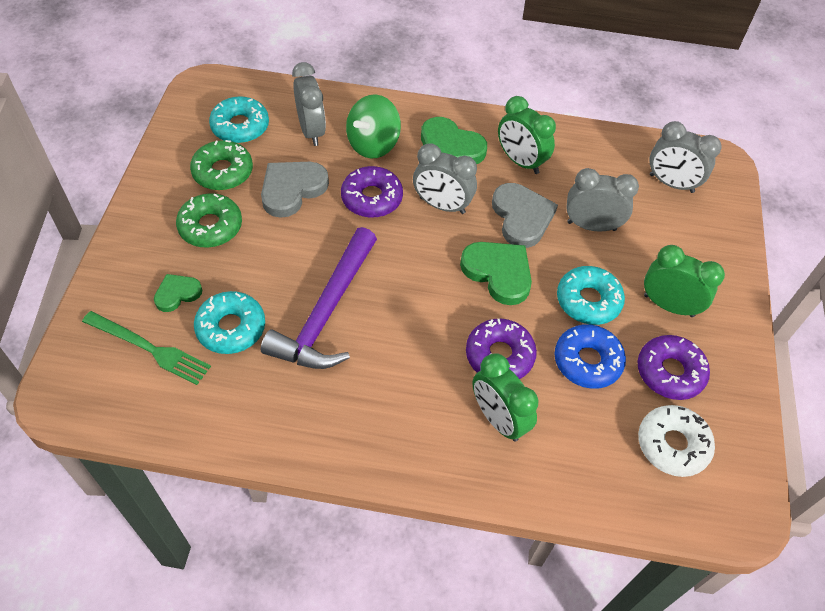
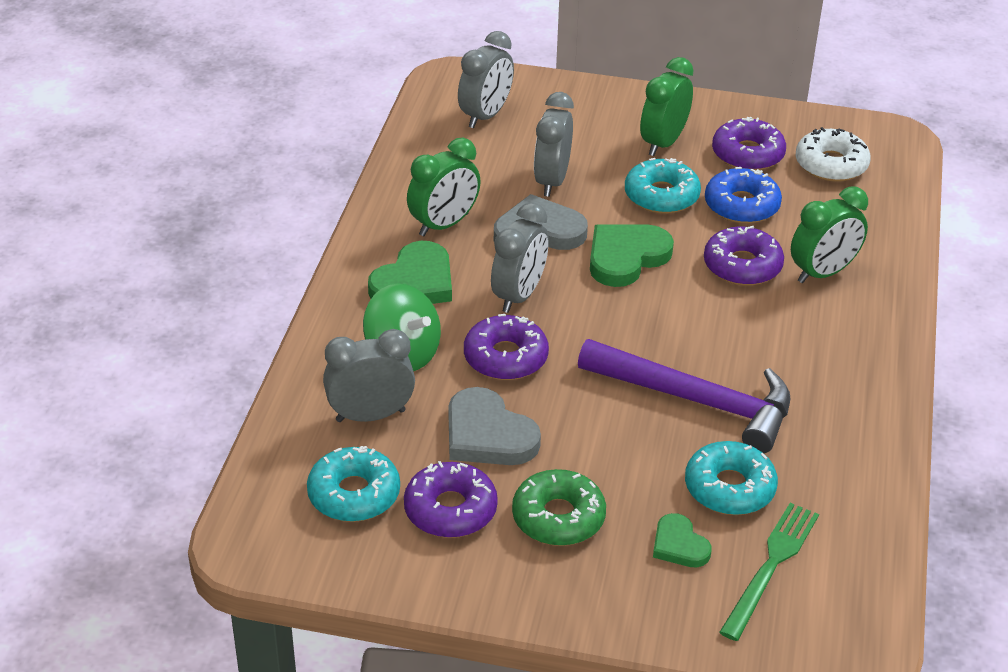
camera: 85 degrees left, 15 degrees down
green donut [190,140,253,190] -> purple donut [404,461,498,538]

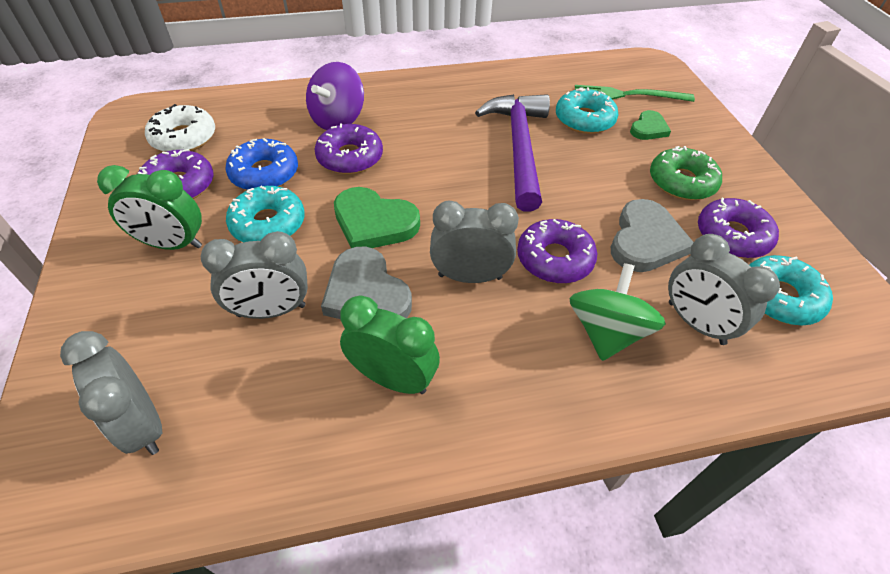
camera: 115 degrees left, 10 degrees up
green heart [368,241,452,304] -> none
grey clock [458,31,514,128] -> grey clock turned 135 degrees counterclockwise [60,331,162,455]
green clock [791,187,868,283] -> purple spinning top [306,62,364,130]

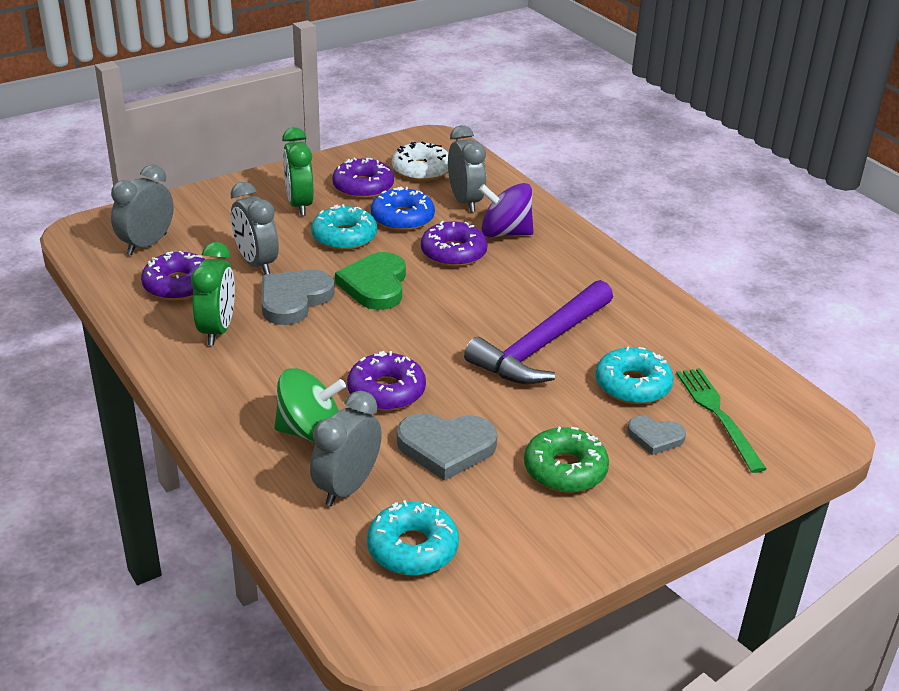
camera: 70 degrees right, 15 degrees down
grey clock [430,200,519,283] -> grey clock moved to [448,125,486,212]
purple hammer [475,94,550,212] -> purple hammer turned 150 degrees clockwise [464,280,613,384]
green heart [630,110,671,140] -> grey heart [627,416,686,455]
purple donut [698,198,779,258] -> purple donut moved to [141,251,206,301]

